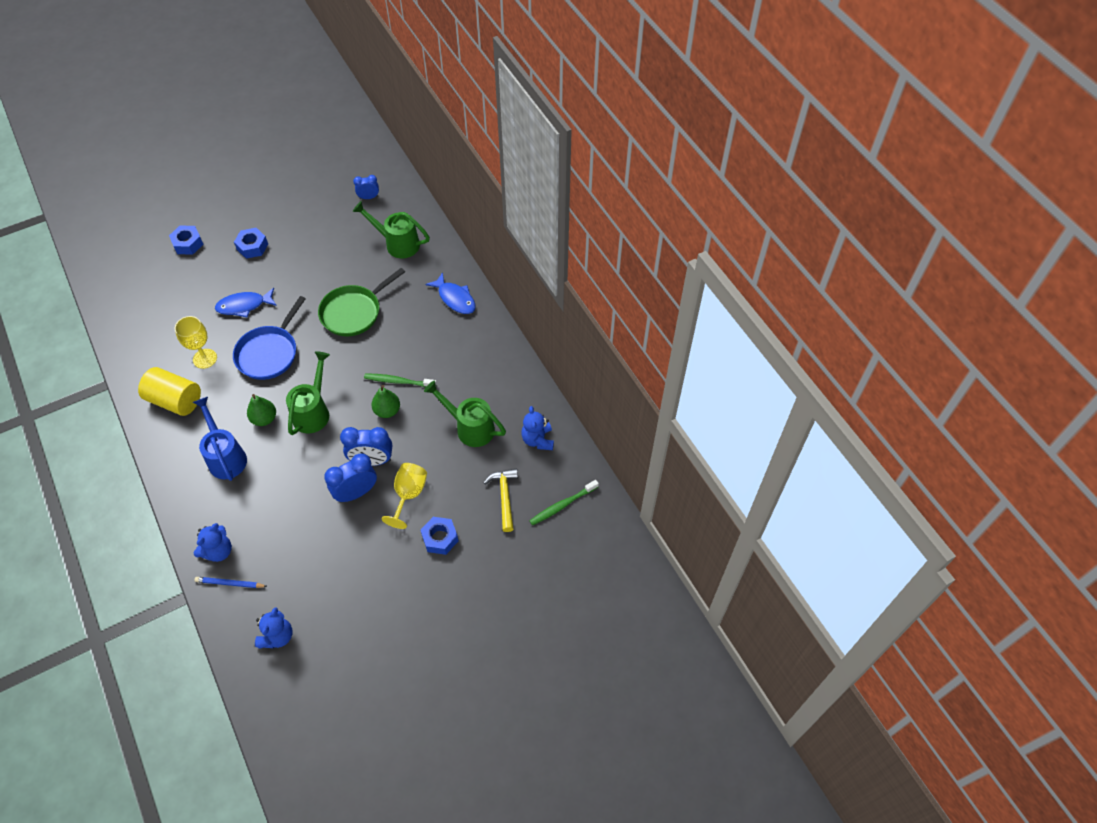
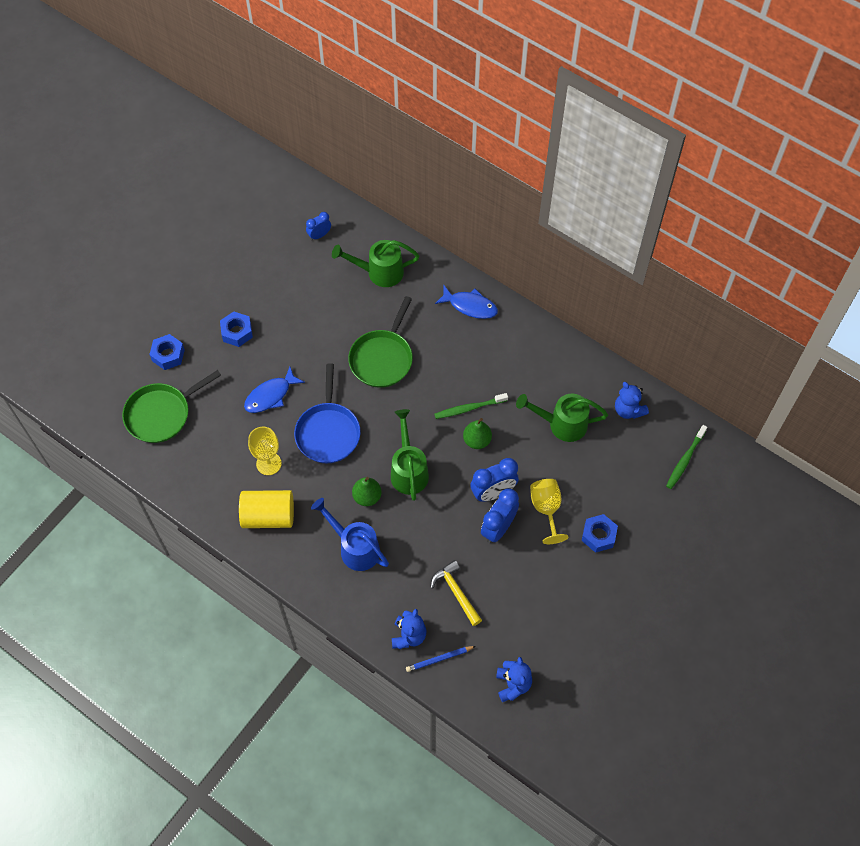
camera: 25 degrees left, 5 degrees up
yellow hammer [484,469,518,532] -> yellow hammer moved to [430,560,482,626]
none -> green pan [122,370,221,443]

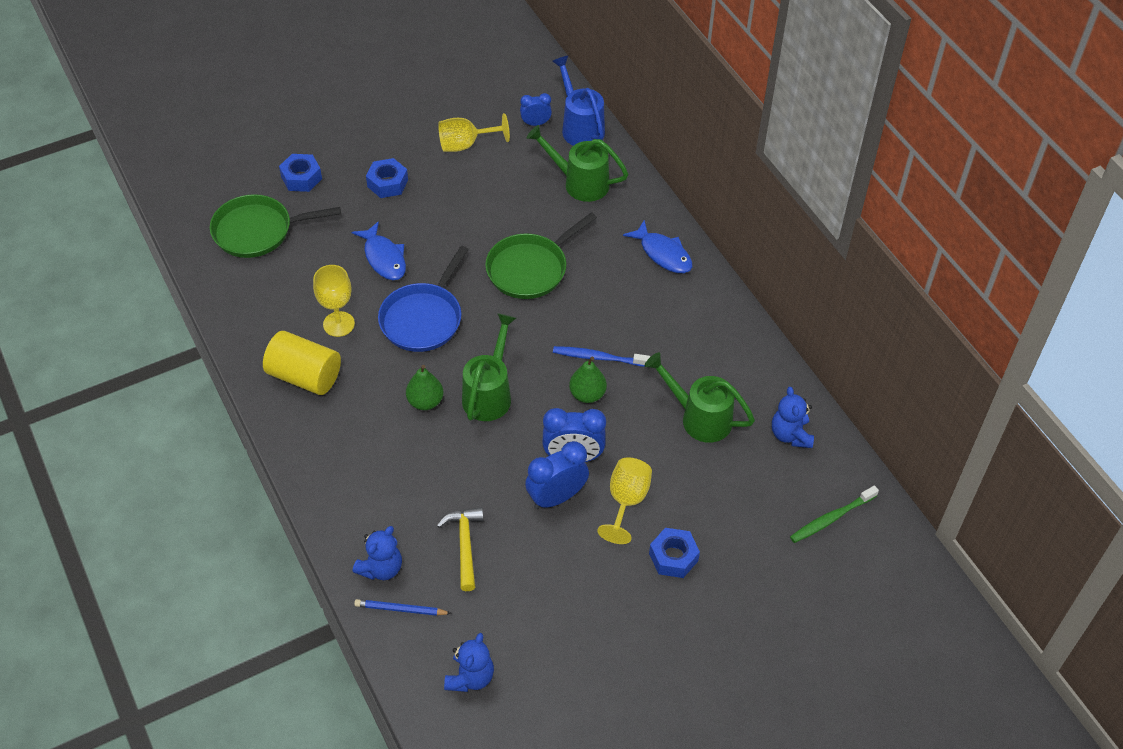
camera: 25 degrees right, 10 degrees down
blue fish [244,367,305,413] -> blue fish turned 105 degrees counterclockwise [352,221,406,280]
blue watering can [311,498,389,571] -> blue watering can moved to [552,56,605,146]
green toothbrush [434,393,508,419] -> blue toothbrush [553,346,650,367]
none -> yellow goblet [438,113,510,152]

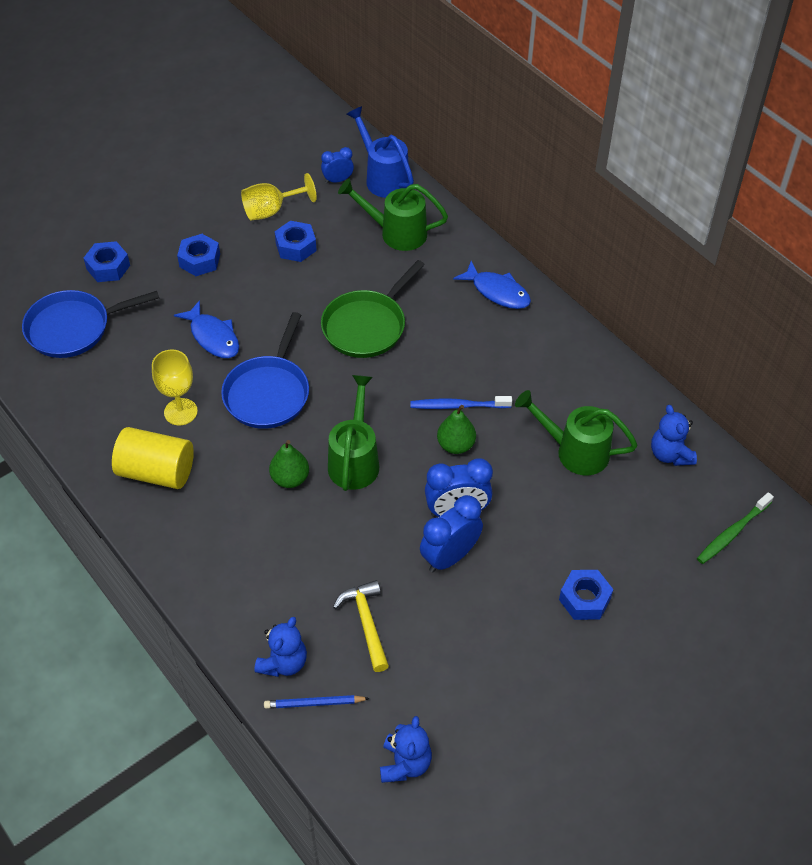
camera: 10 degrees left, 0 degrees up
green pan [210,194,341,258] -> blue pan [22,290,159,358]
yellow goblet [597,457,652,544] -> none
none -> blue nut [275,221,317,262]

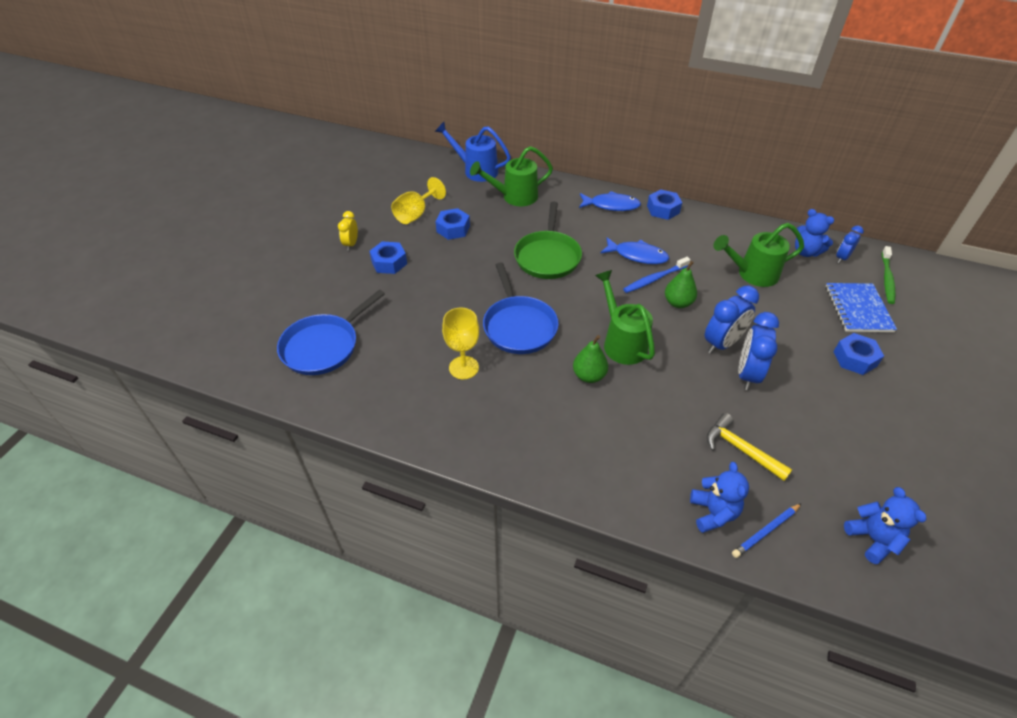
camera: 30 degrees left, 5 degrees down
blue nut [84,241,130,282] -> blue nut moved to [647,189,682,220]
yellow cylinder [112,427,194,489] -> none
blue fish [174,300,239,358] -> blue fish moved to [600,237,669,264]
blue clock [321,147,354,184] -> blue clock moved to [836,226,864,263]
none -> yellow clock [338,211,358,251]
none -> blue notebook [826,283,897,332]

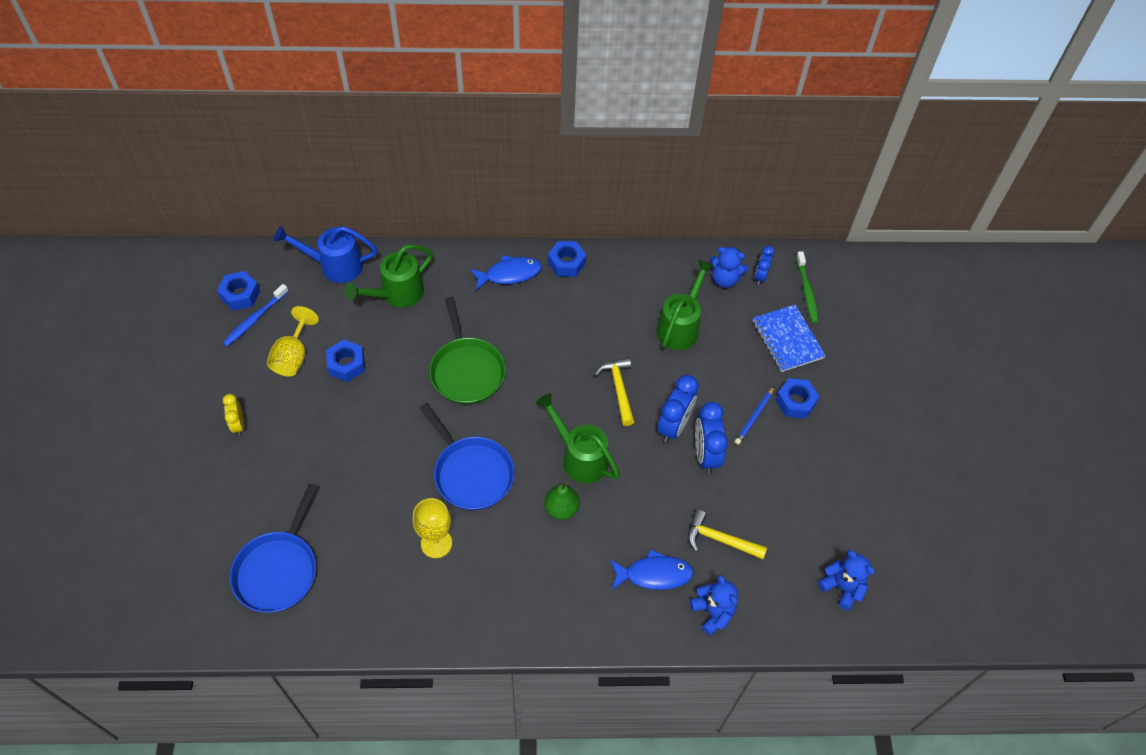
camera: 25 degrees left, 10 degrees up
blue nut [369,241,407,274] -> blue nut moved to [217,271,260,311]
blue fish [600,237,669,264] -> blue fish moved to [610,549,694,590]
blue toothbrush [623,257,691,293] -> blue toothbrush moved to [223,284,289,347]
green pear [665,261,697,308] -> yellow hammer [594,357,634,426]
green watering can [714,223,804,287] -> green watering can turned 150 degrees clockwise [656,260,714,350]
blue pencil [732,503,802,558] -> blue pencil moved to [735,387,774,445]

